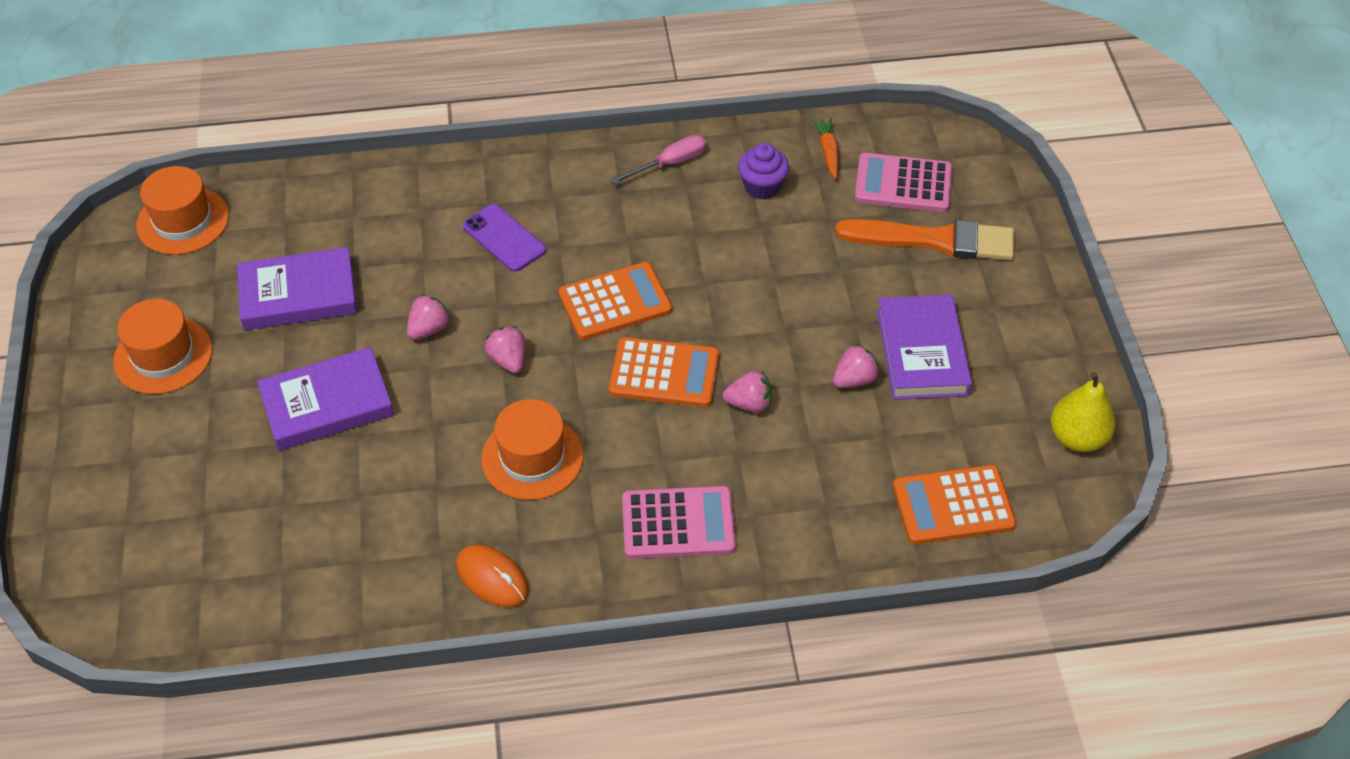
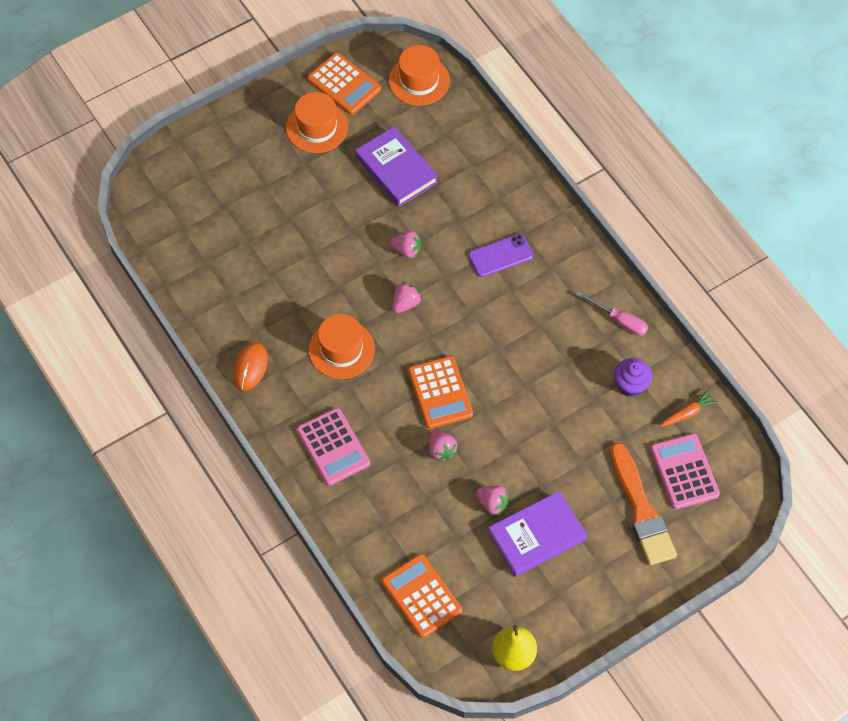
camera: 65 degrees right, 10 degrees up
purple book [257,347,394,450] -> none
purple phone [463,204,546,272] -> purple phone turned 45 degrees clockwise [468,234,533,277]
orange calculator [558,262,672,340] -> orange calculator moved to [307,53,381,115]

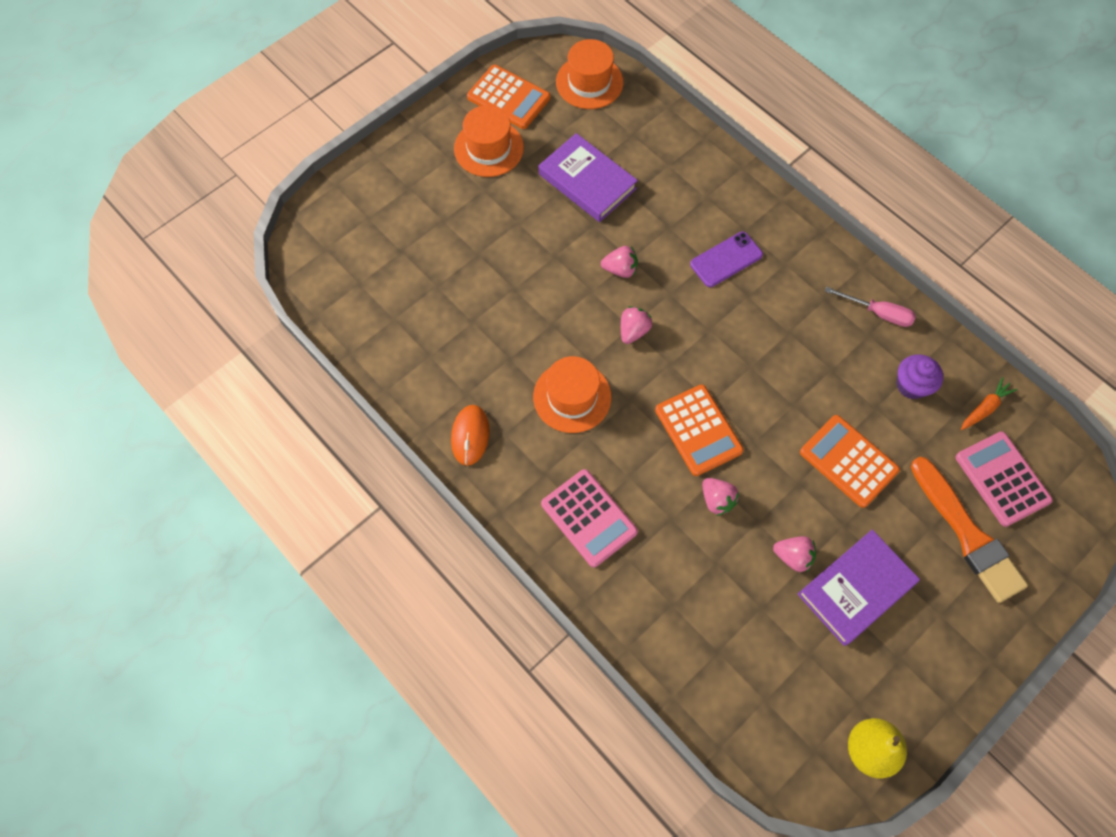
camera: 10 degrees left, 5 degrees up
orange calculator [382,554,462,638] -> orange calculator moved to [800,415,900,508]

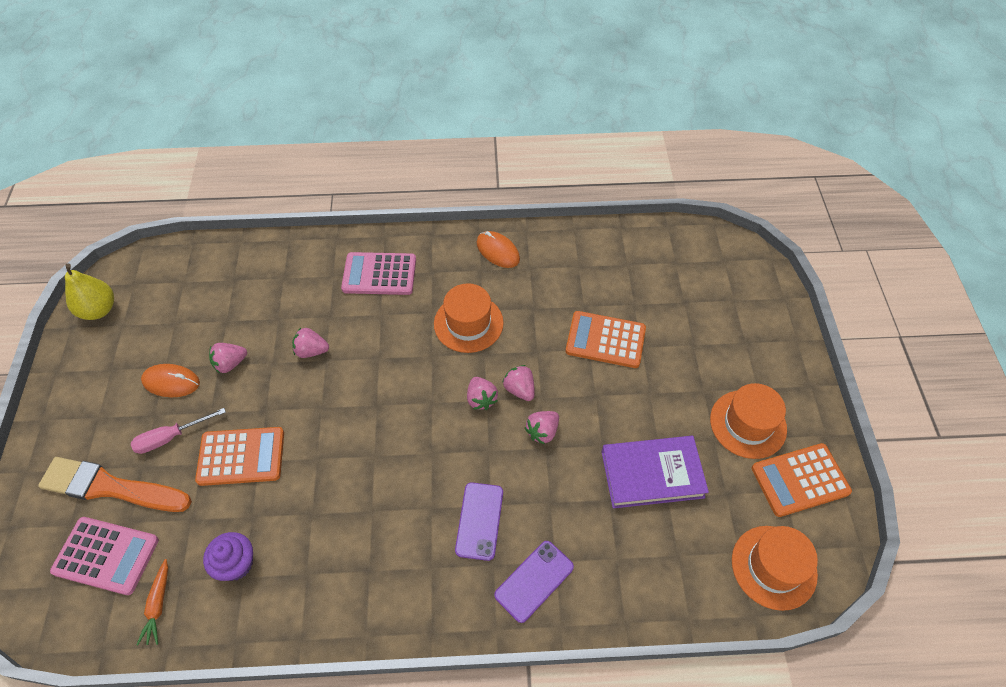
camera: 130 degrees right, 10 degrees down
orange calculator [655,384,744,476] -> orange calculator moved to [566,311,646,368]
purple book [798,530,920,646] -> orange mouse [141,364,200,397]
pink screwdriver [825,287,916,327] -> pink screwdriver moved to [131,408,226,454]
none -> purple phone [494,541,574,623]
none -> pink strawberry [503,365,535,401]

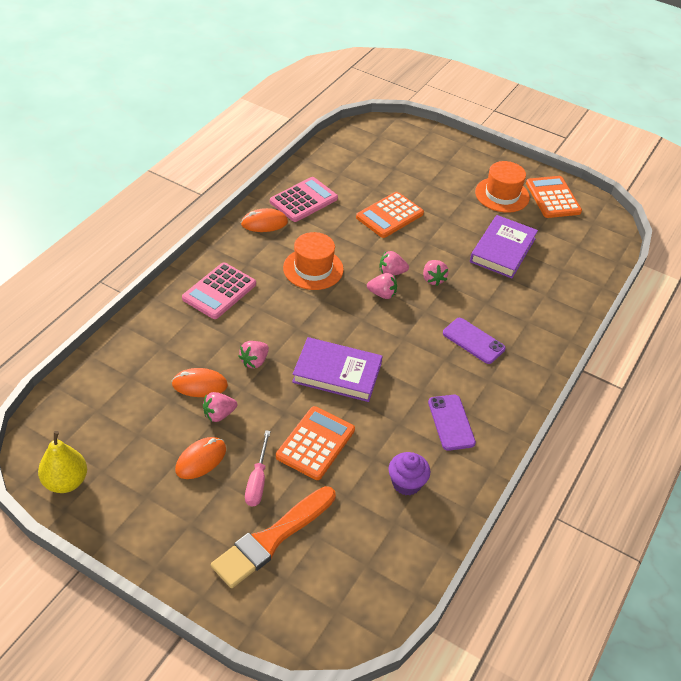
camera: 60 degrees left, 10 degrees down
pink calculator [50,517,159,595] -> pink calculator moved to [270,177,338,222]
orange carrot [137,559,168,645] -> none
pink strawberry [209,343,247,374] -> pink strawberry turned 60 degrees clockwise [203,392,237,422]
purple phone [494,541,574,623] -> purple phone moved to [428,395,476,451]
orange hat [732,526,818,611] -> none
orange calculator [752,443,852,517] -> orange calculator turned 150 degrees clockwise [526,176,582,218]
none -> orange mouse [172,368,228,397]
none -> purple book [292,337,383,402]

